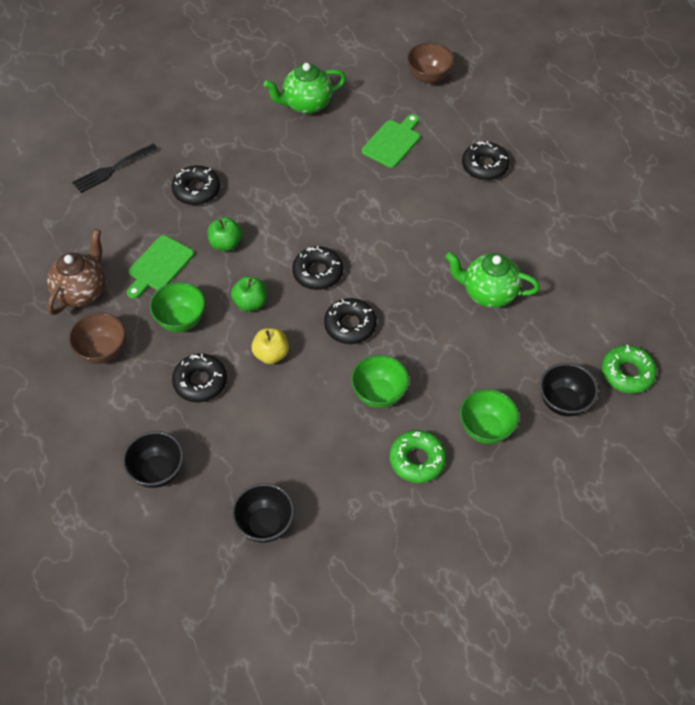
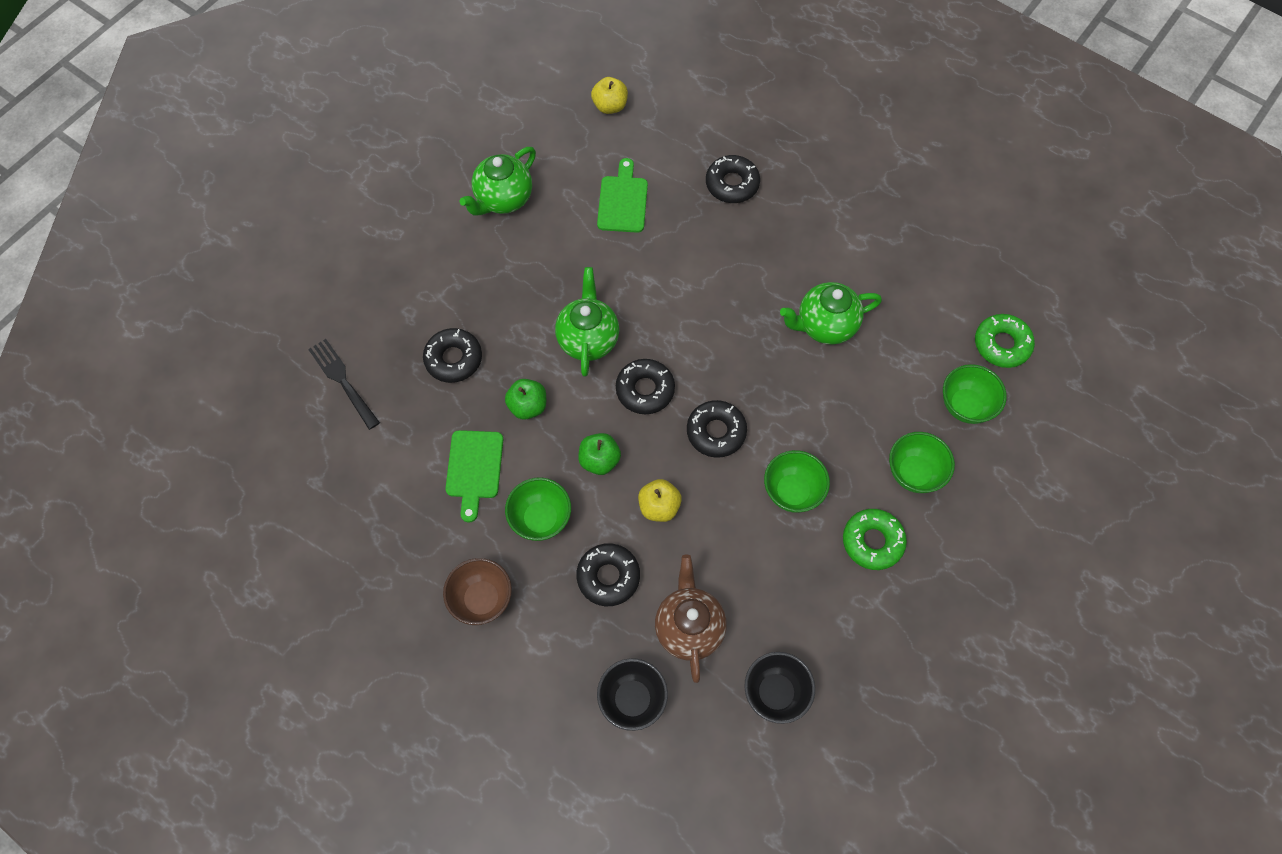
camera: 30 degrees left, 10 degrees up
brown teapot [47,229,105,315] -> brown teapot moved to [655,555,727,683]
black fork [72,143,158,193] -> black fork turned 120 degrees clockwise [308,339,380,430]
brown bowl [407,43,454,84] -> yellow apple [591,77,628,114]
black bowl [540,363,598,417] -> green bowl [943,364,1007,424]
none -> green teapot [555,267,619,377]

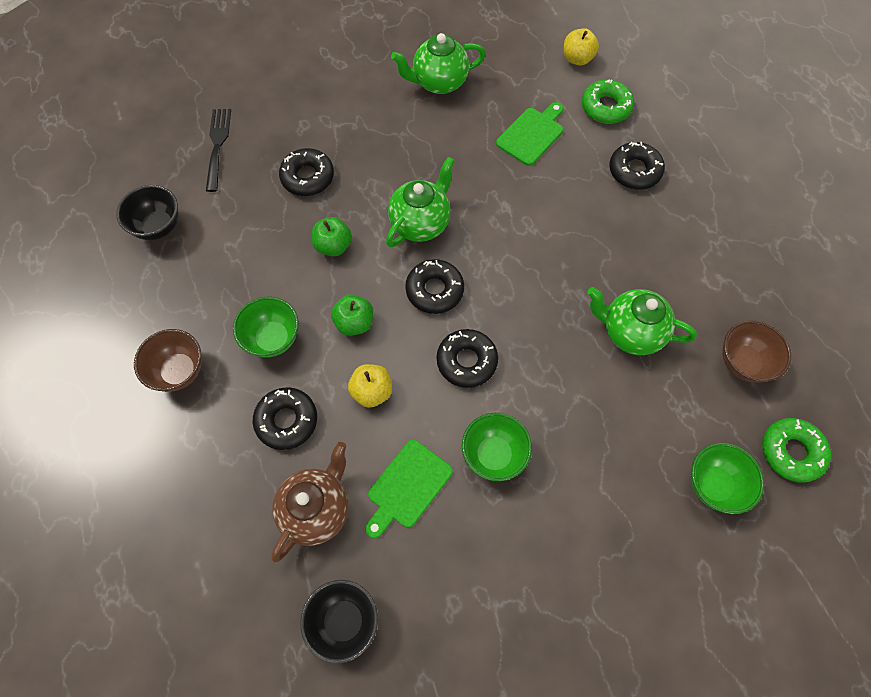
camera: 35 degrees right, 0 degrees up
green cutting board [445,430,503,522] -> green cutting board moved to [365,439,453,539]
black bowl [597,658,668,731] -> black bowl moved to [116,185,178,240]
green donut [843,509,907,570] -> green donut moved to [582,79,634,124]
green bowl [889,432,955,493] -> none
none -> brown bowl [722,320,791,383]

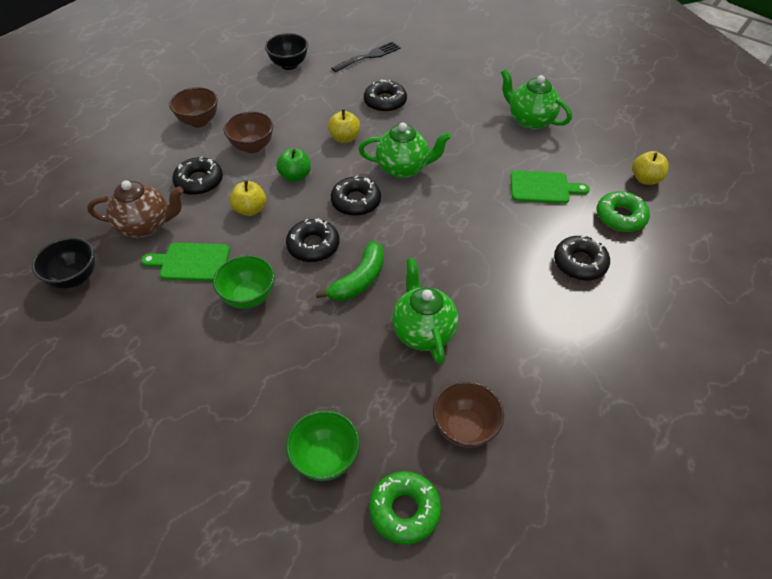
camera: 55 degrees right, 15 degrees down
green bowl [233,297,299,357] -> brown bowl [224,111,273,153]
green apple [312,217,352,256] -> yellow apple [328,109,360,143]
none -> green banana [316,241,384,301]

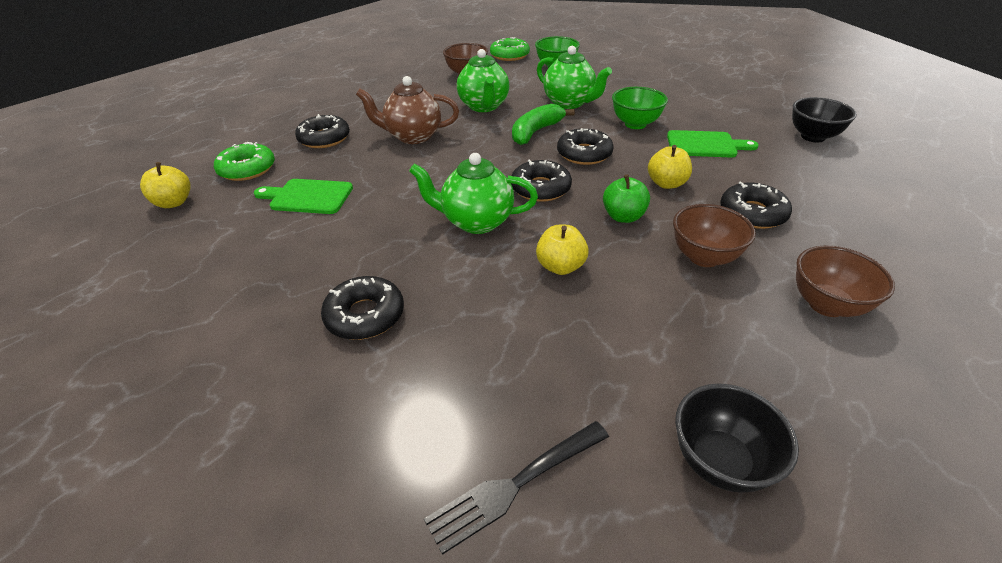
camera: 175 degrees left, 10 degrees down
brown teapot [87,181,184,238] -> brown teapot moved to [356,76,459,144]
black donut [364,80,407,112] -> black donut moved to [321,276,404,340]
green teapot [501,69,572,130] -> green teapot moved to [537,46,612,109]

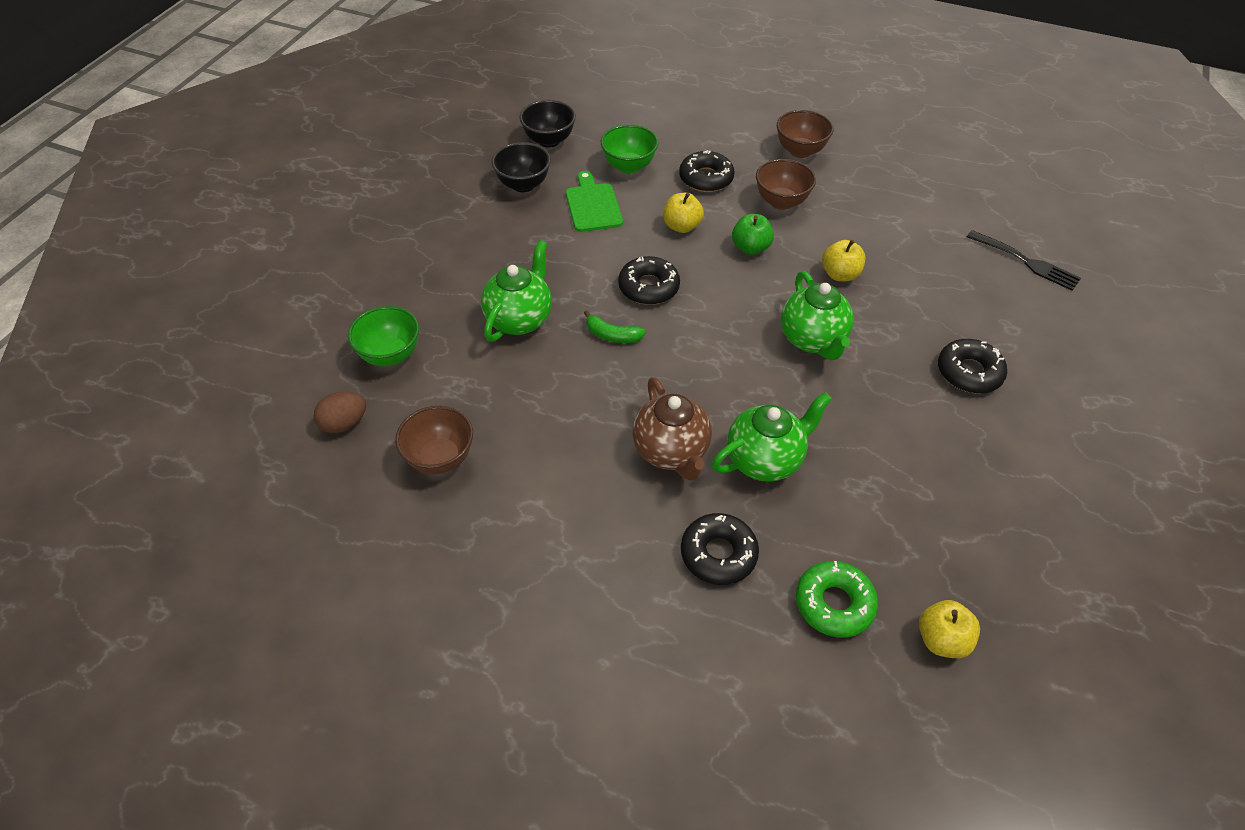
camera: 110 degrees left, 10 degrees up
green cutting board [254,179,353,214] -> none
green teapot [457,49,509,112] -> green teapot moved to [712,392,832,482]
green donut [490,37,530,61] -> brown egg [314,392,366,433]
black donut [511,160,572,202] -> none
green banana [512,104,575,145] -> green banana [584,310,646,343], size x0.64
green bowl [612,87,668,129] -> green bowl moved to [601,125,658,174]
black bowl [675,384,799,493] -> black bowl moved to [491,142,551,192]

